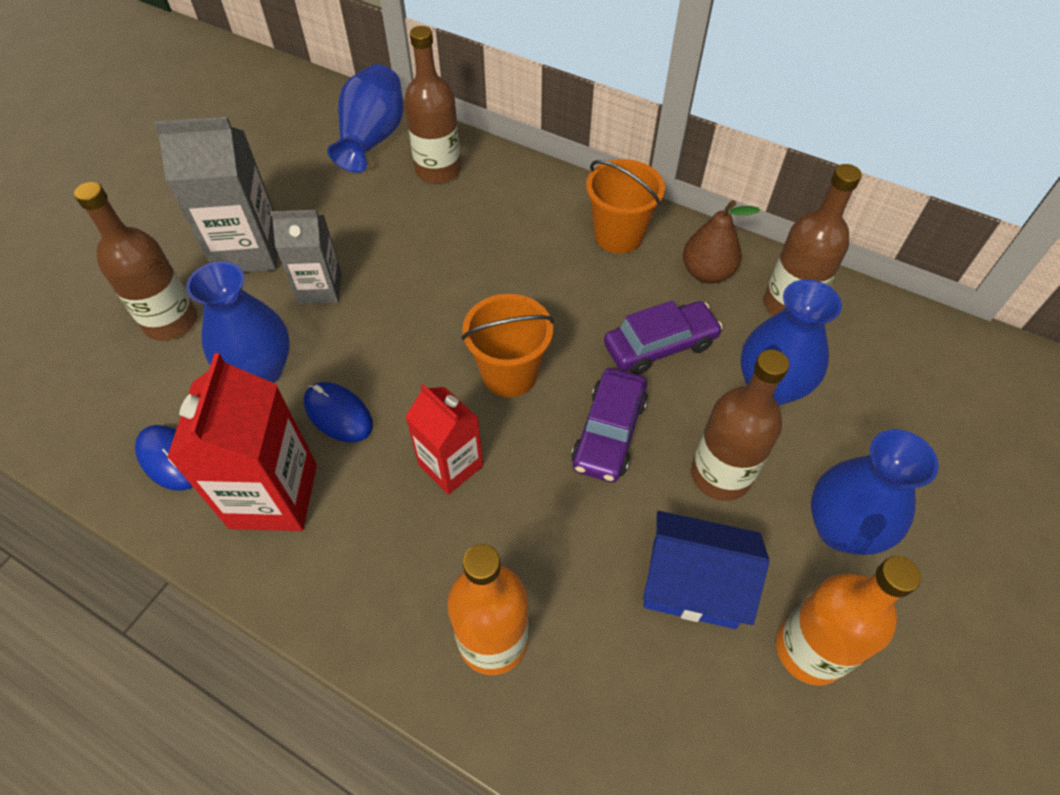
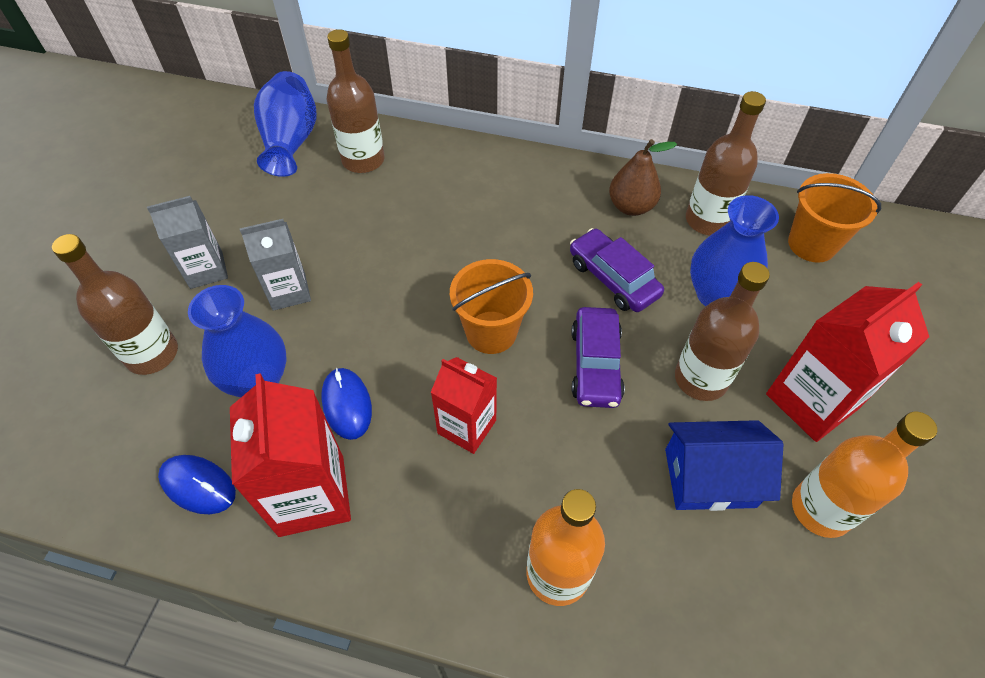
camera: 15 degrees left, 0 degrees up
grey carton [154,117,278,273] -> grey carton [147,196,228,289], size x0.65
blue mouse [304,382,373,442] -> blue mouse turned 45 degrees clockwise [321,368,372,440]
orange bucket [586,159,665,254] -> orange bucket moved to [788,173,881,263]
purple car [604,300,723,375] -> purple car turned 90 degrees counterclockwise [570,228,664,312]
blue vase [811,429,939,555] -> red carton [766,282,929,442]

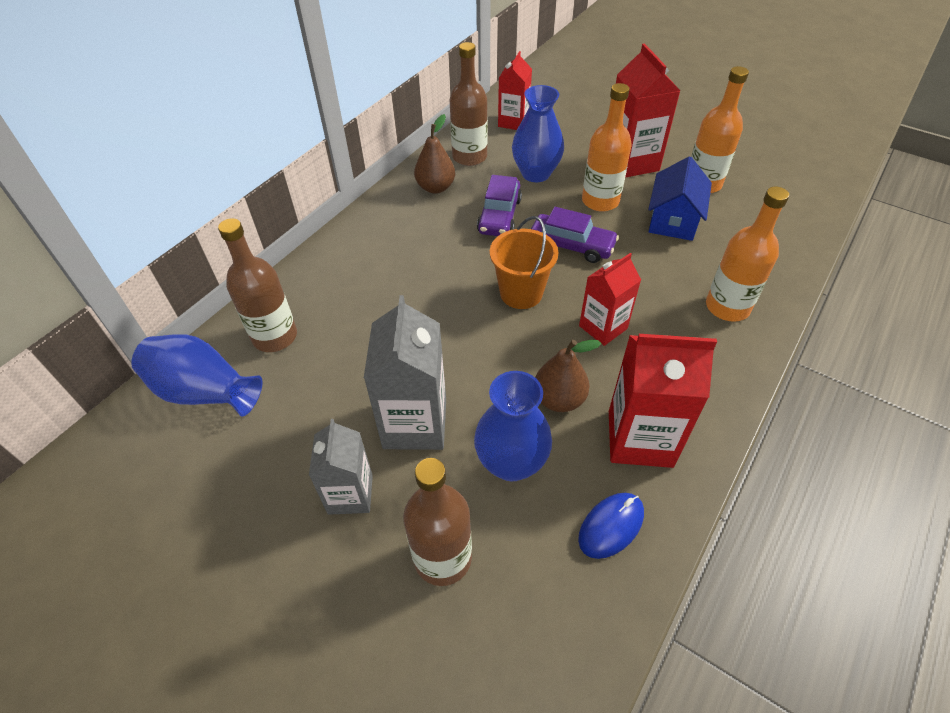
camera: 70 degrees left, 5 degrees down
grey carton [240,219,311,311] -> grey carton [364,295,446,450], size x1.55
blue mouse [321,368,372,440] -> brown pear [535,340,601,412]
purple car [570,228,664,312] -> purple car turned 60 degrees counterclockwise [477,175,522,236]
brown bottle [675,262,770,401] -> orange bottle [582,83,632,212]
orange bucket [788,173,881,263] -> red carton [498,51,532,130]

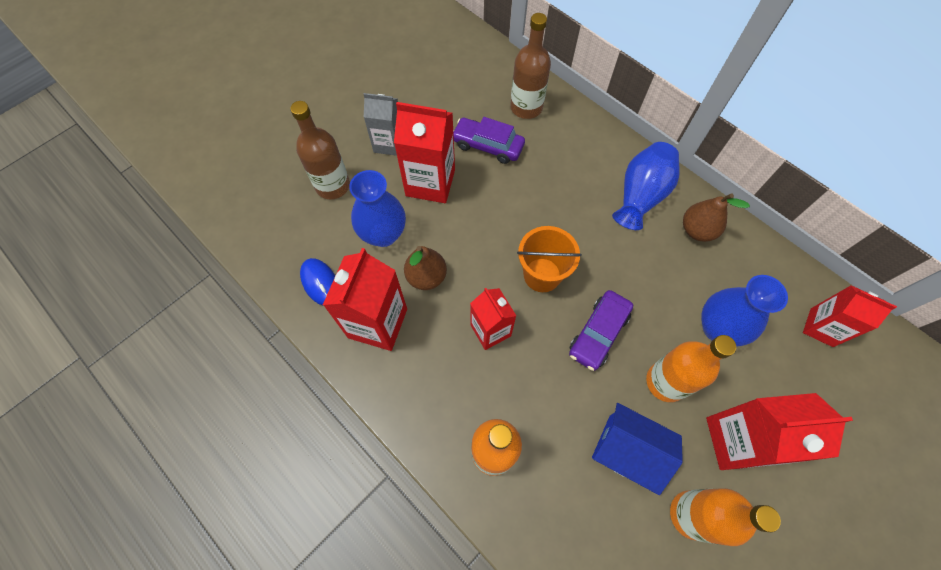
camera: 100 degrees right, 15 degrees up
blue vase [131,334,263,417] -> blue vase moved to [612,142,680,230]
grey carton [364,295,446,450] -> red carton [394,102,455,203]
brown bottle [450,42,488,166] -> none
purple car [477,175,522,236] -> purple car moved to [453,117,525,164]

